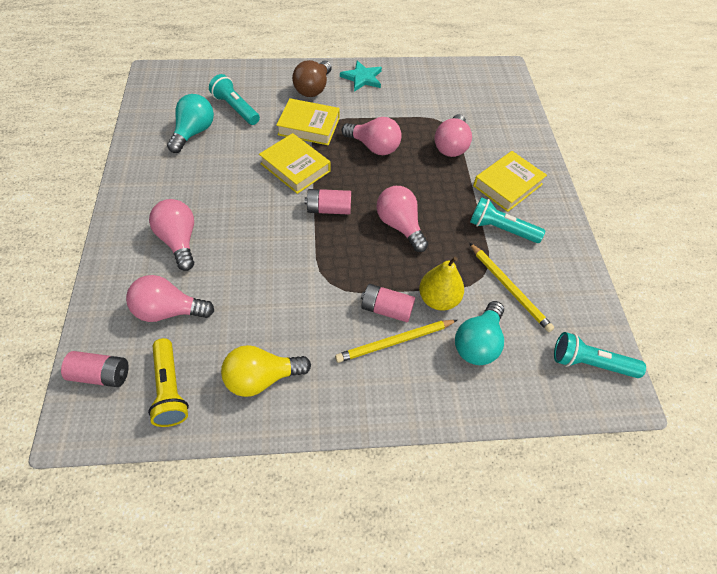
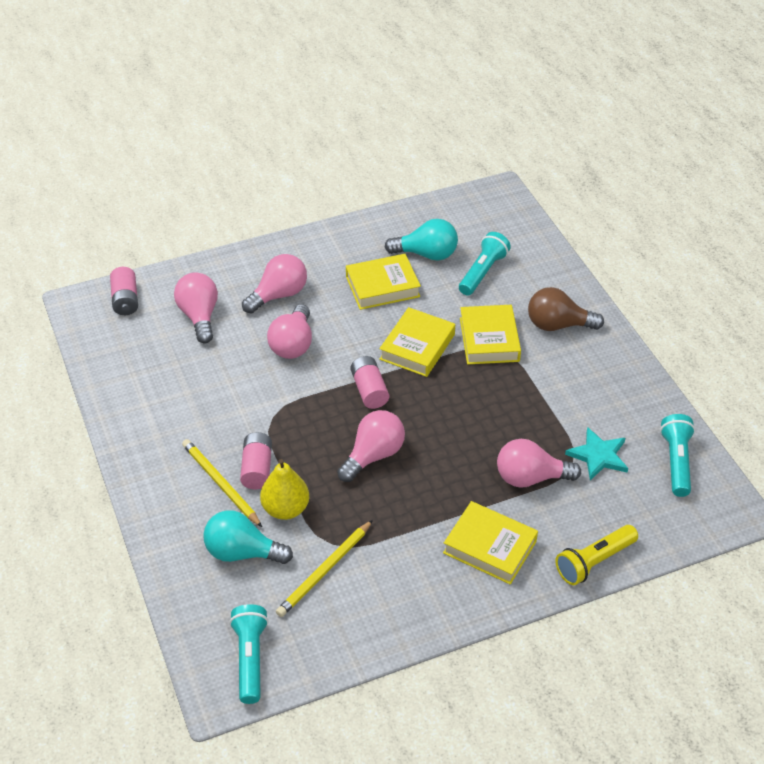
camera: 75 degrees right, 10 degrees down
yellow flashlight [148,338,189,427] -> yellow flashlight moved to [555,525,638,585]
yellow light bulb [221,345,311,397] -> none
turquoise star [340,61,382,92] -> turquoise star moved to [565,427,628,480]
pink light bulb [342,117,402,155] -> pink light bulb moved to [267,304,312,359]
turquoise flashlight [470,197,545,243] -> turquoise flashlight moved to [660,414,695,497]
none -> yellow book [346,254,421,310]

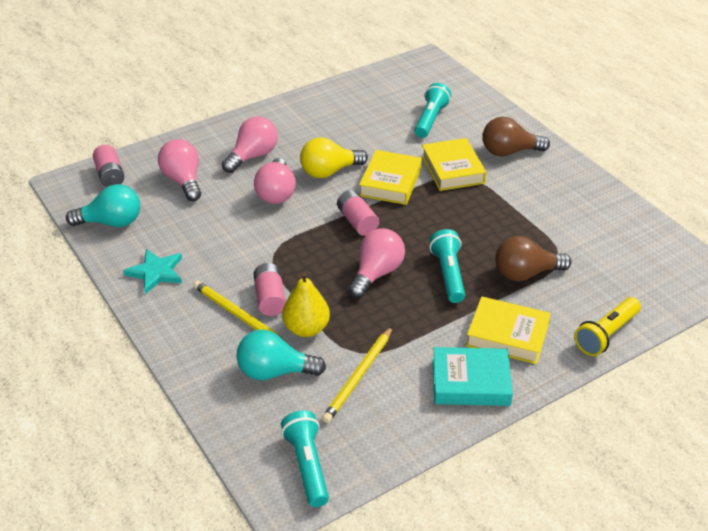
camera: 10 degrees left, 5 degrees down
yellow book [346,254,421,310] -> none
turquoise light bulb [385,219,458,261] -> turquoise light bulb moved to [66,184,140,227]
pink light bulb [497,439,581,488] -> brown light bulb [495,236,572,281]
turquoise star [565,427,628,480] -> turquoise star moved to [123,249,182,294]
turquoise flashlight [660,414,695,497] -> turquoise flashlight moved to [429,229,465,303]
none -> yellow light bulb [300,138,368,178]
none -> turquoise book [433,347,513,406]

